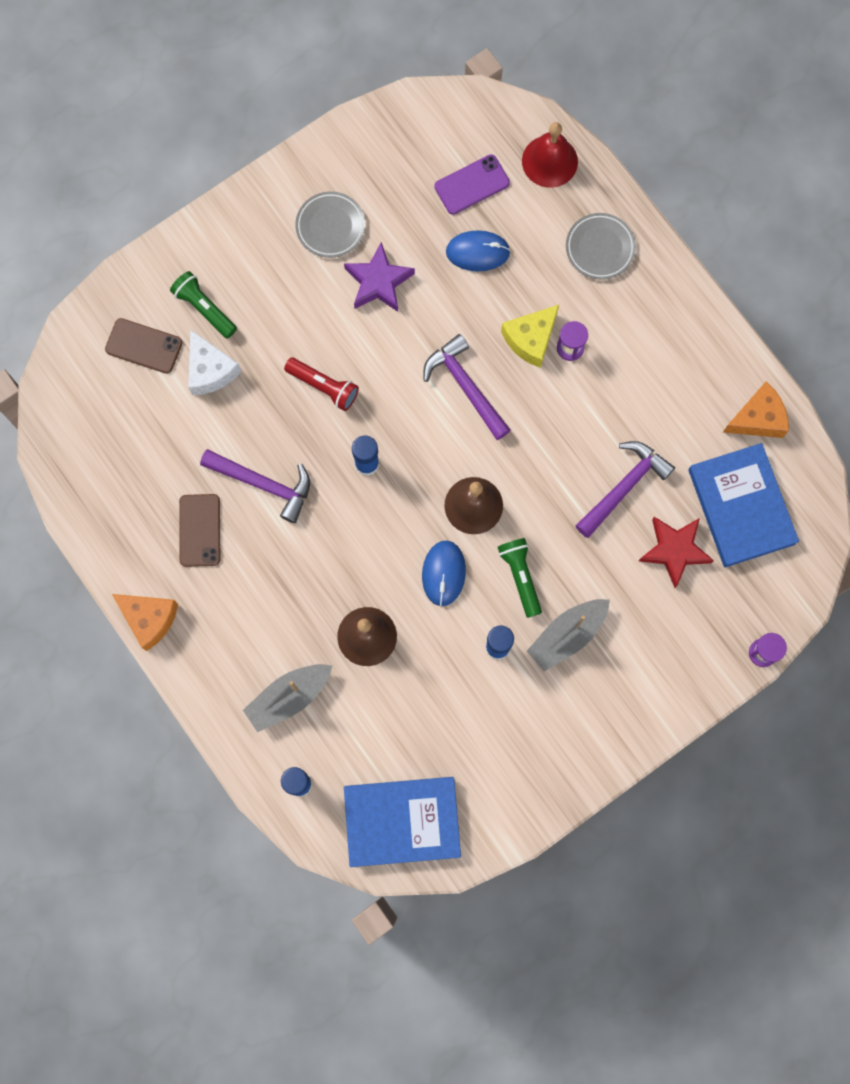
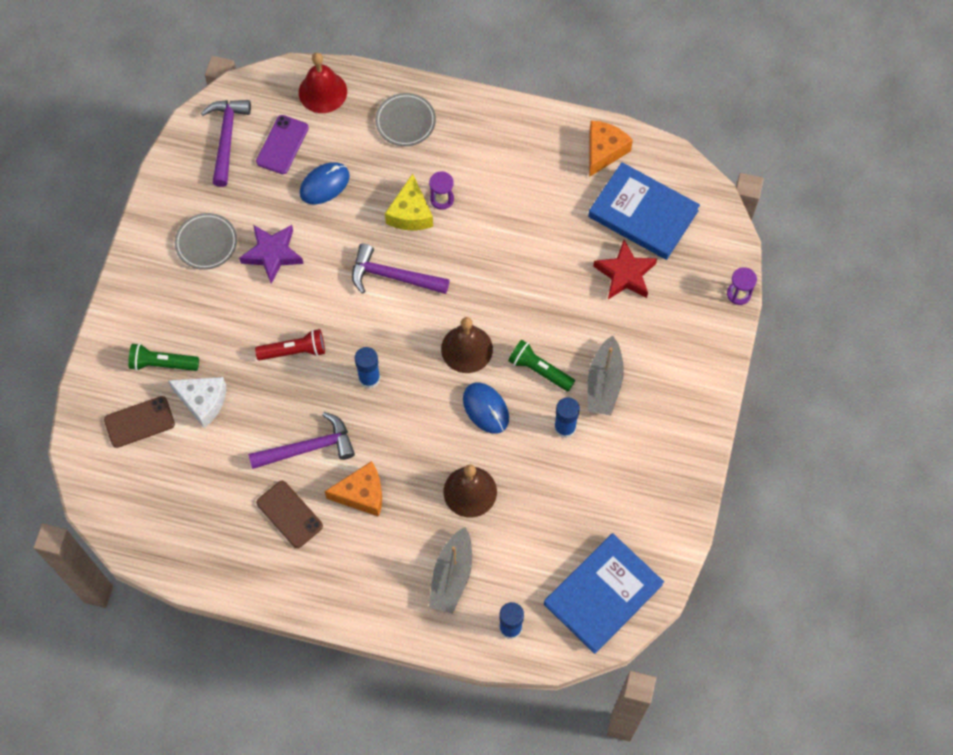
camera: 40 degrees left, 10 degrees down
orange cheese [112,594,178,651] -> orange cheese moved to [324,461,382,517]
purple hammer [576,441,675,538] -> purple hammer moved to [201,100,251,187]

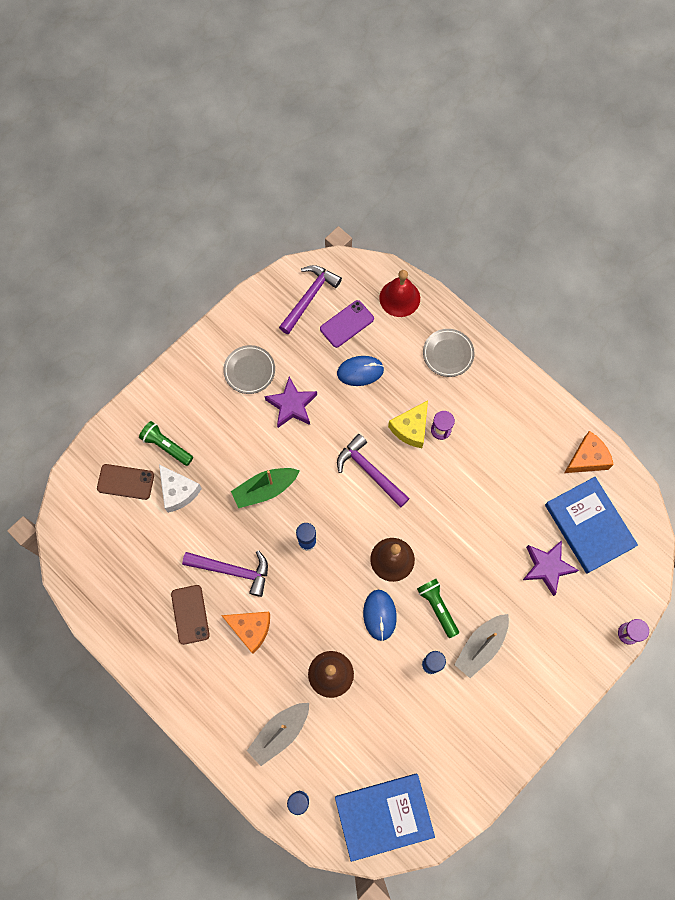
camera: 30 degrees right, 5 degrees up
red flashlight [255,329,325,360] -> green boat [231,468,300,508]
red star [593,240,657,299] -> purple star [523,540,579,596]

